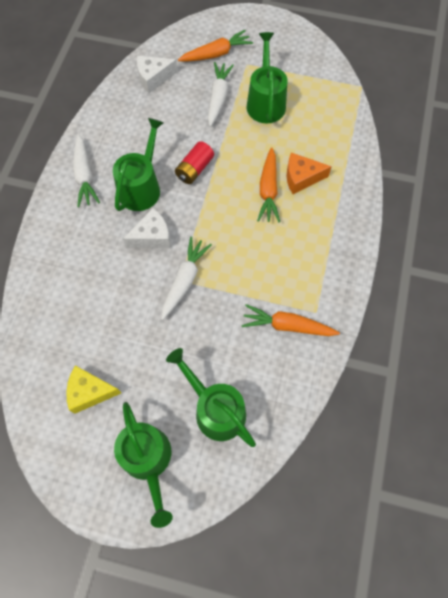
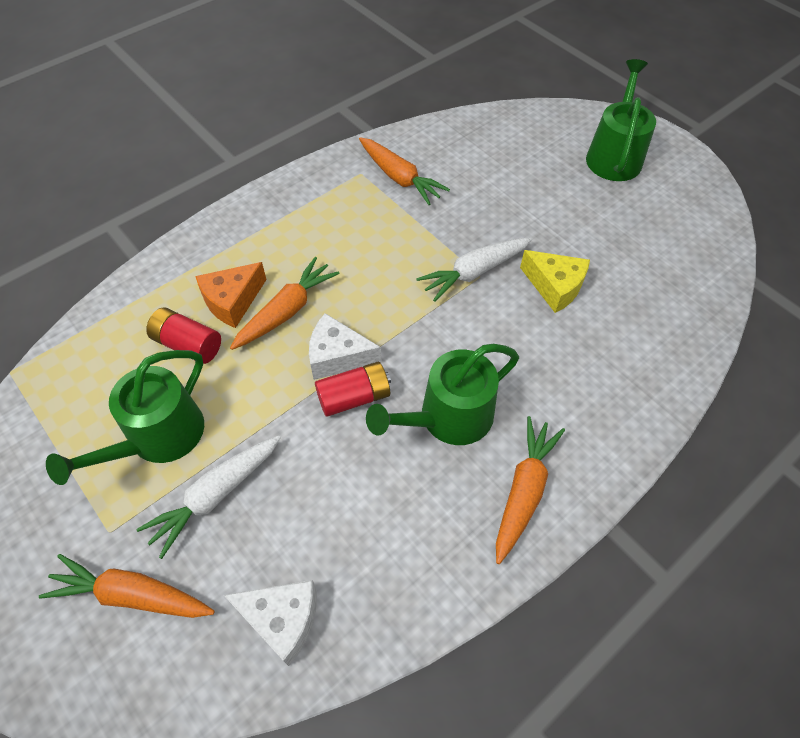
camera: 145 degrees left, 10 degrees down
yellow cheese [66,366,121,414] -> yellow cheese moved to [520,250,590,313]
white carrot [73,134,100,207] -> orange carrot [496,416,565,564]
white cheese [123,208,171,248] -> white cheese moved to [309,313,381,380]
green watering can [166,348,256,447] -> none
orange cheese [286,153,332,194] -> orange cheese turned 105 degrees clockwise [195,262,267,328]
none -> red battery [146,307,221,364]

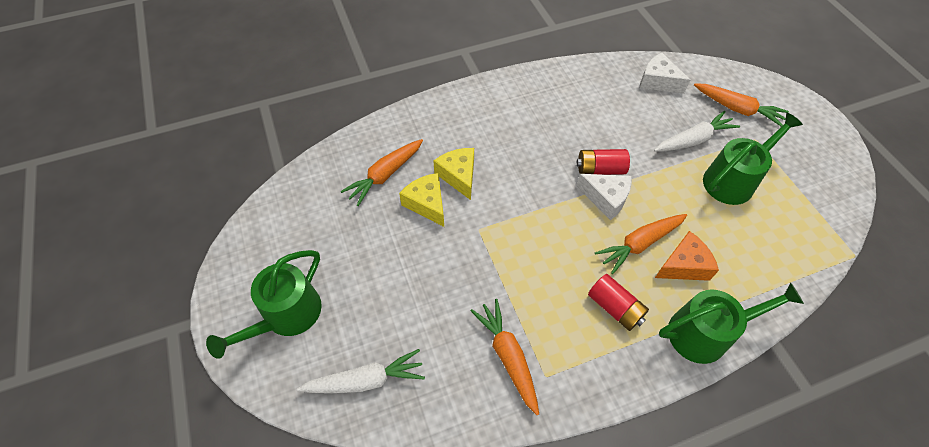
camera: 160 degrees left, 0 degrees up
red battery [146,307,221,364] -> red battery moved to [588,274,649,331]
green watering can [366,344,519,445] -> green watering can moved to [659,283,804,364]
white carrot [416,237,532,302] -> white carrot moved to [297,349,425,393]
orange carrot [496,416,565,564] -> orange carrot moved to [340,139,423,206]
none -> yellow cheese [433,148,474,200]

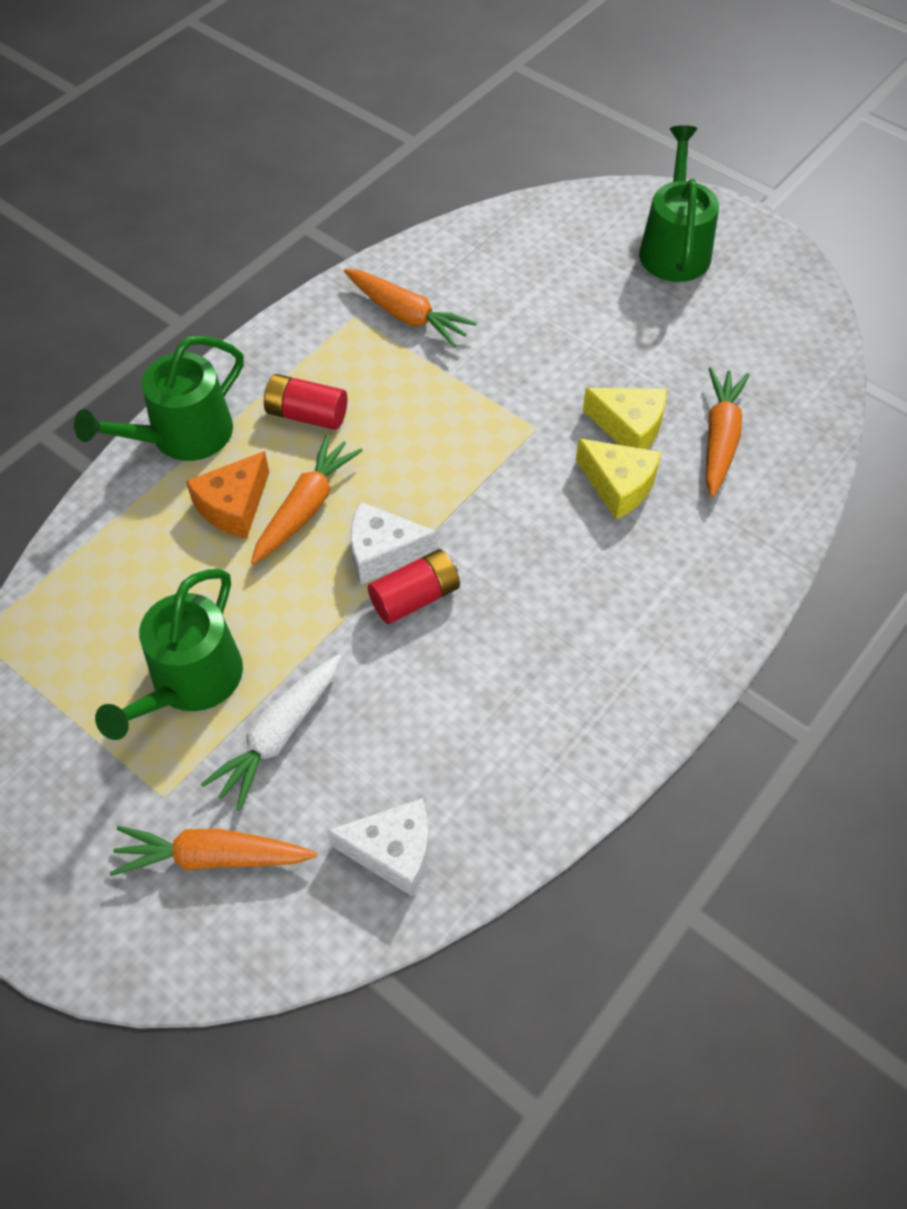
camera: 150 degrees right, 0 degrees up
white carrot [297,349,425,393] -> none

